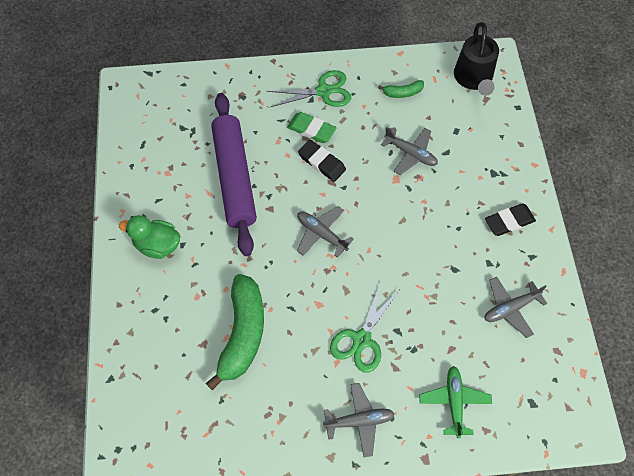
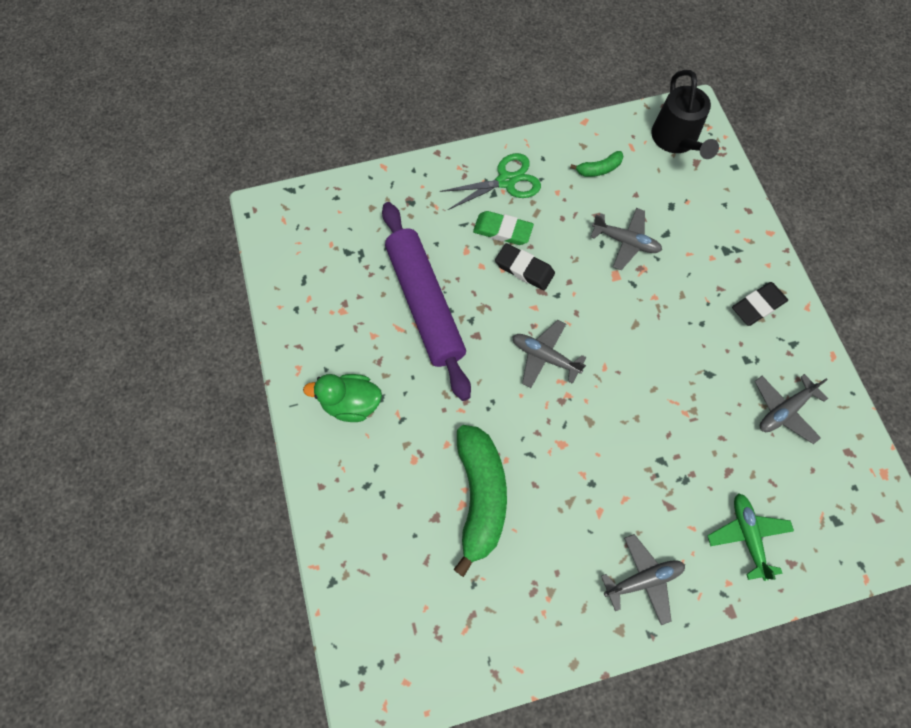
camera: 10 degrees left, 5 degrees up
green scissors [330,282,399,373] -> none

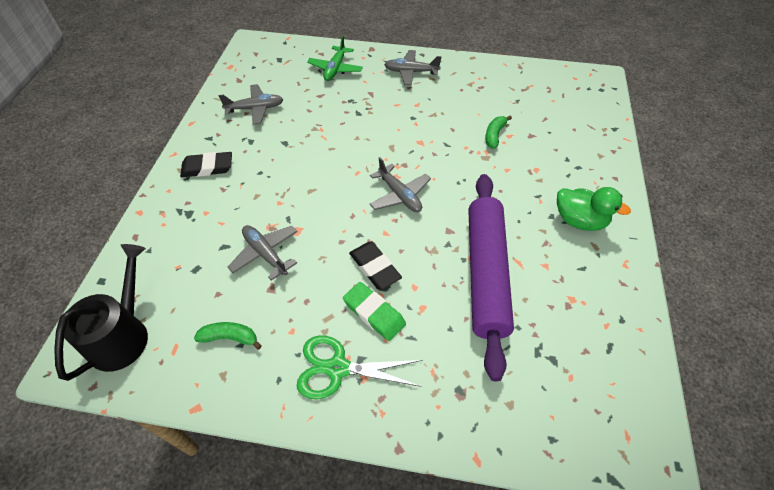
camera: 155 degrees left, 15 degrees down
green banana [453,425,507,577] -> green banana [485,115,512,149], size x0.46

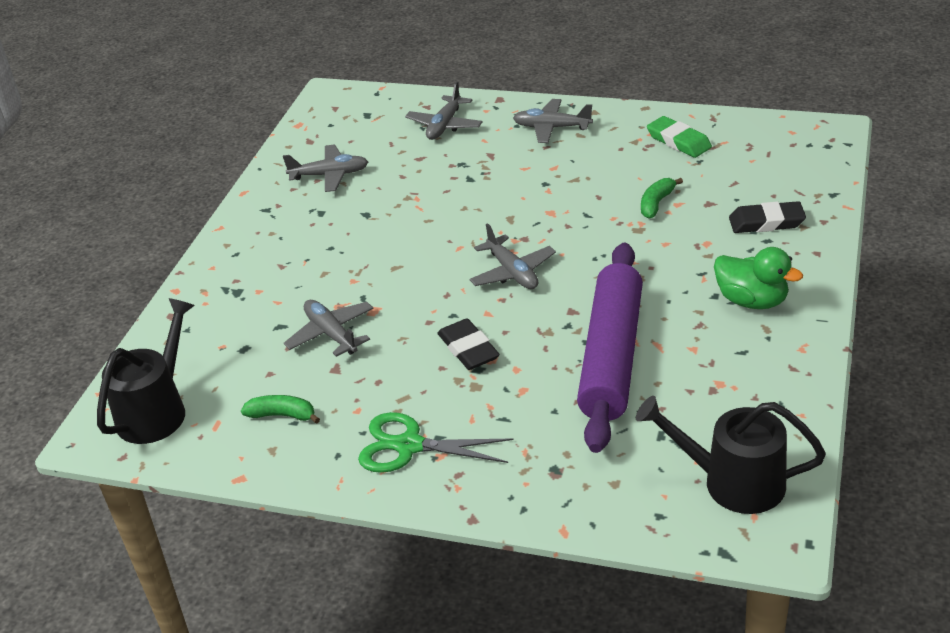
camera: 10 degrees right, 15 degrees down
black eraser [180,152,232,177] -> black eraser moved to [729,201,806,233]
green plane [307,36,363,81] -> grey plane [405,81,482,140]
green eraser [343,282,406,341] -> green eraser moved to [647,116,712,158]
none -> black watering can [636,396,826,514]

